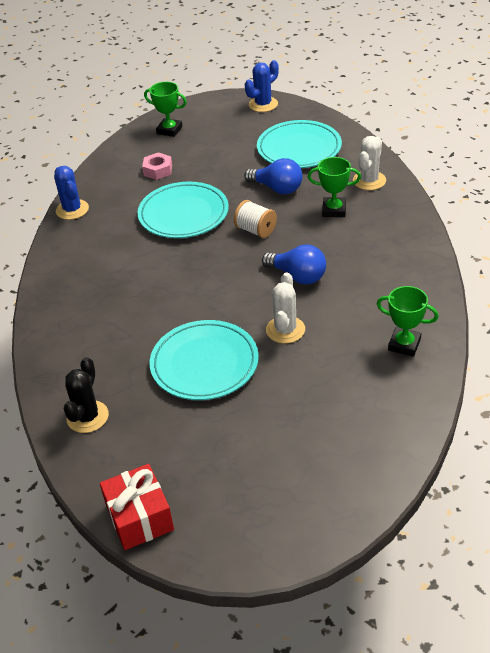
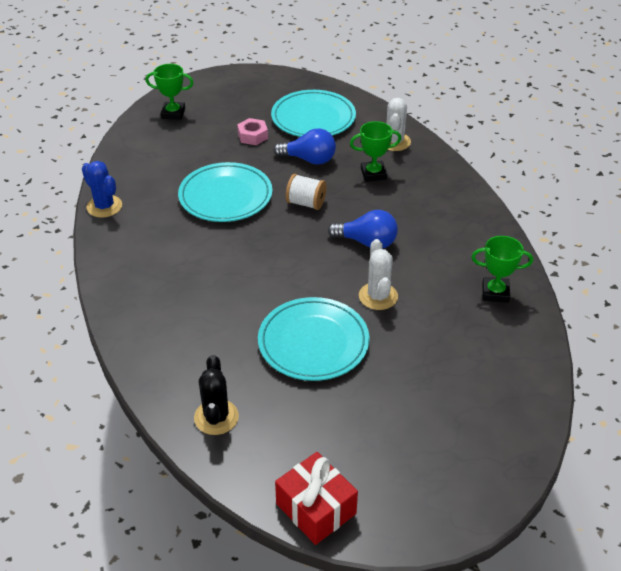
camera: 20 degrees left, 0 degrees up
pink nut [142,152,172,180] -> pink nut moved to [237,118,268,145]
blue cactus [245,60,279,112] -> none

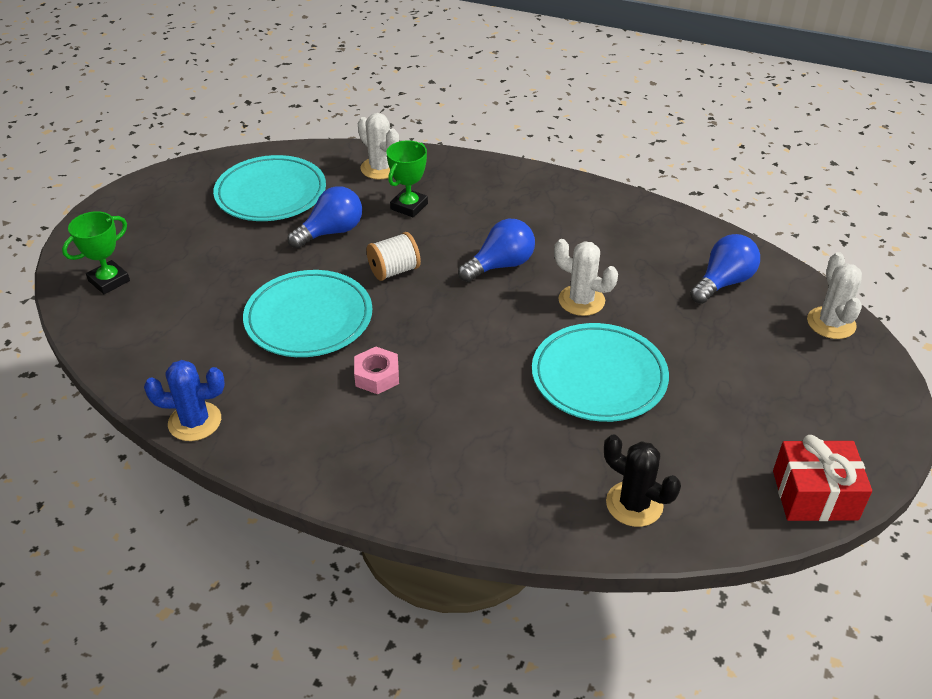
camera: 50 degrees left, 0 degrees up
pink nut [237,118,268,145] -> pink nut moved to [354,347,399,394]
green trophy [471,236,533,303] -> none
none -> blue light bulb [690,234,760,304]
none -> white cactus [807,252,862,339]

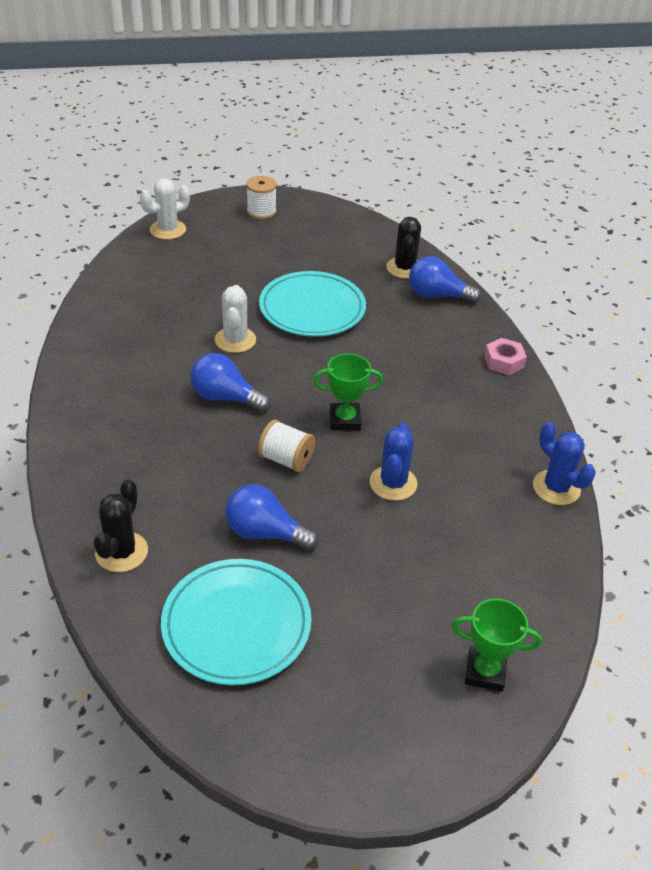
camera: 125 degrees left, 0 degrees up
turquoise plate [243,270,372,357] -> blue cactus [370,422,417,501]
pink nut [354,347,399,394] -> pink nut moved to [484,338,527,375]
white cactus [358,113,399,179] -> black cactus [94,479,148,572]
green trophy [386,141,428,217] -> green trophy moved to [313,353,383,430]
blue light bulb [690,234,760,304] -> blue light bulb moved to [409,256,481,303]
red gift [773,435,872,521] -> none
none -> white spool [246,176,277,219]

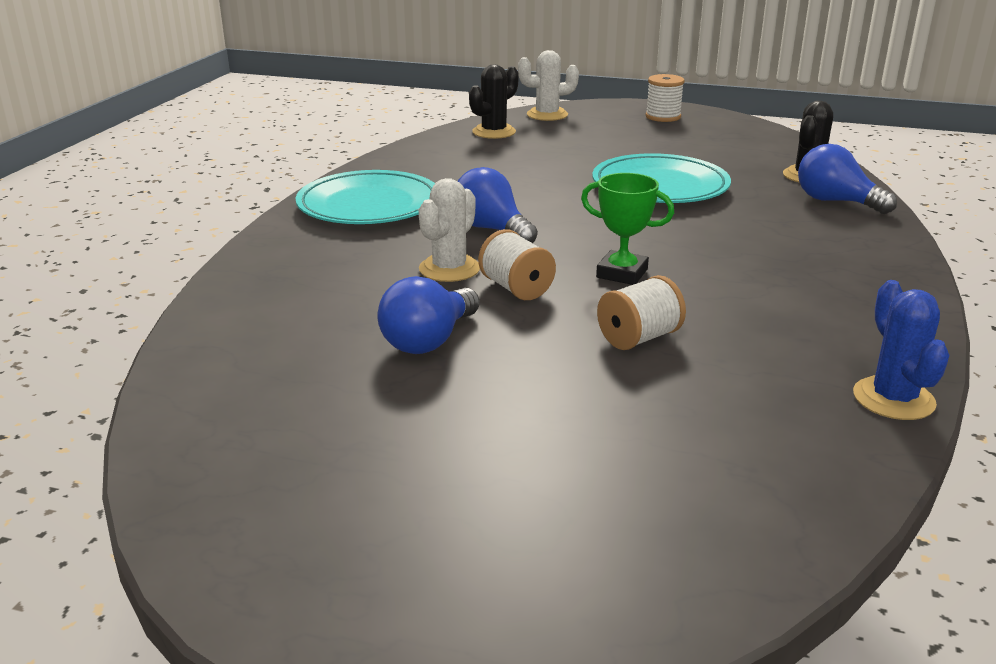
camera: 30 degrees right, 15 degrees down
black cactus [94,479,148,572] -> black cactus moved to [469,64,519,139]
turquoise plate [161,559,312,686] -> turquoise plate moved to [295,170,435,224]
white cactus [215,285,256,353] -> white cactus moved to [419,178,480,282]
blue light bulb [225,484,319,551] -> blue light bulb turned 105 degrees counterclockwise [378,276,480,354]
blue cactus [370,422,417,501] -> white spool [597,275,686,350]
green trophy [452,598,542,692] -> none
pink nut [484,338,527,375] -> none

